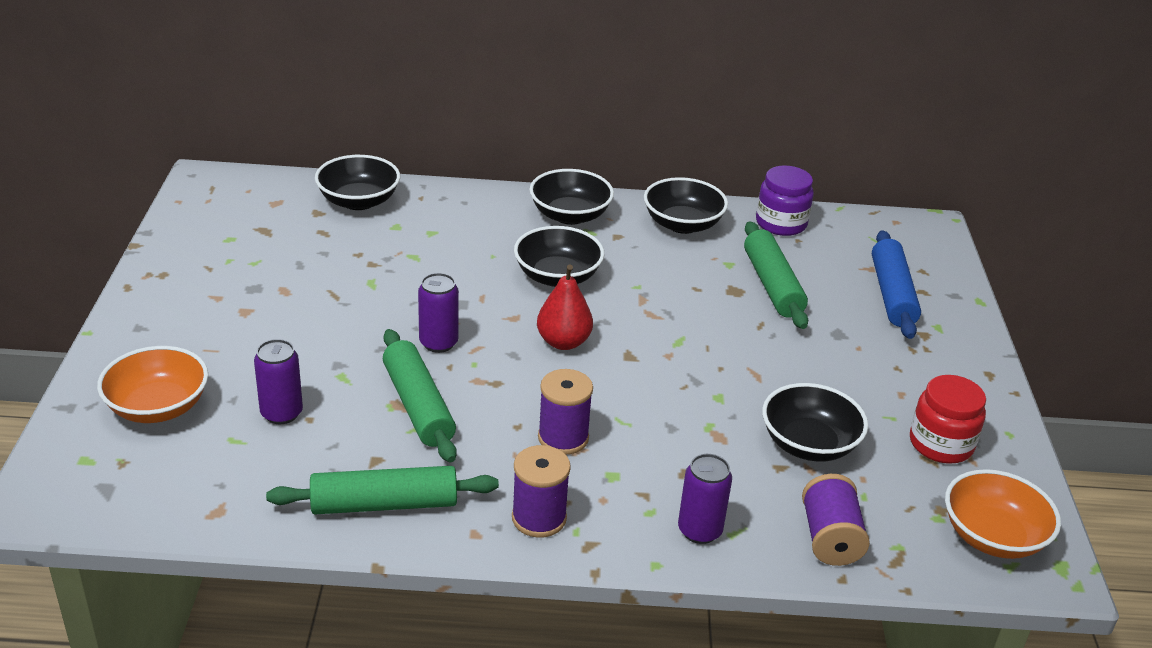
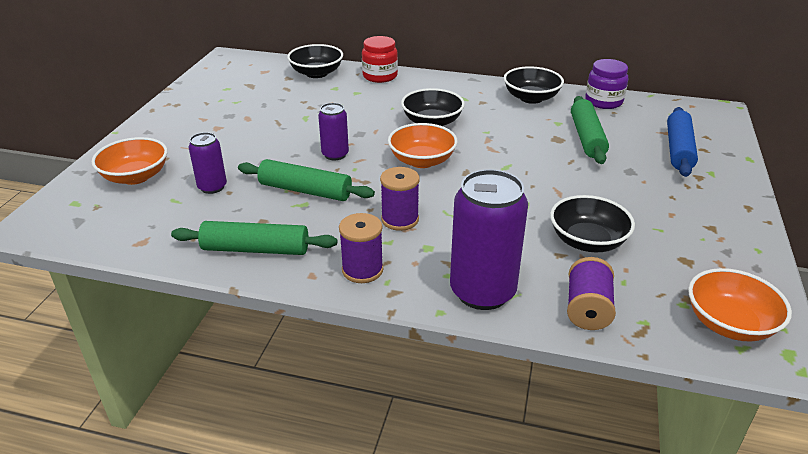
camera: 15 degrees right, 0 degrees up
green rolling pin [383,329,457,462] -> green rolling pin turned 60 degrees counterclockwise [238,159,375,201]
black bowl [529,169,614,225] -> none
red pear [537,264,593,350] -> orange bowl [388,123,458,168]
purple can [678,454,732,544] -> purple can [450,169,528,310], size x1.86
red jar [910,375,986,464] -> red jar moved to [362,36,398,83]

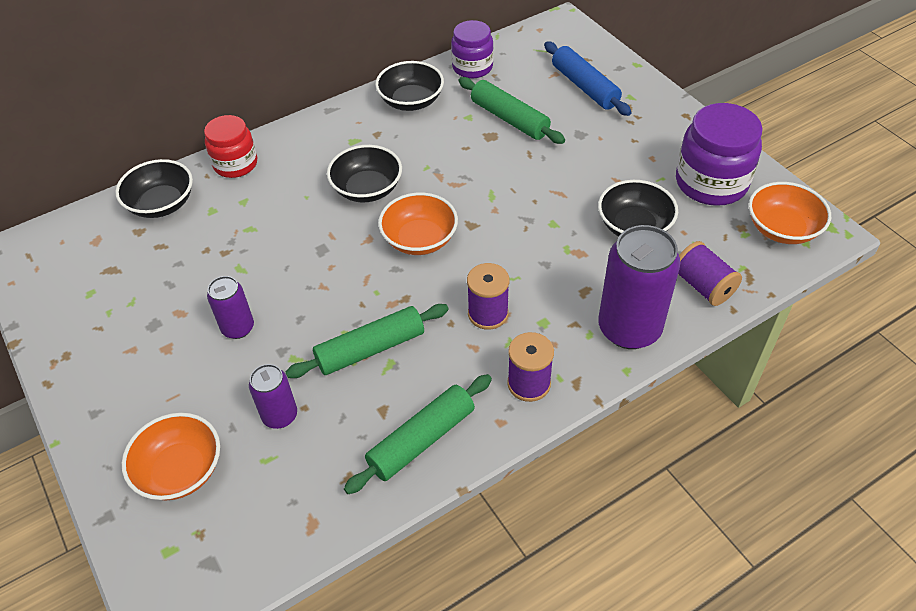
camera: 45 degrees left, 15 degrees up
purple can [318,103,349,160] -> purple can moved to [207,276,254,339]
none -> purple jar [676,103,763,206]

